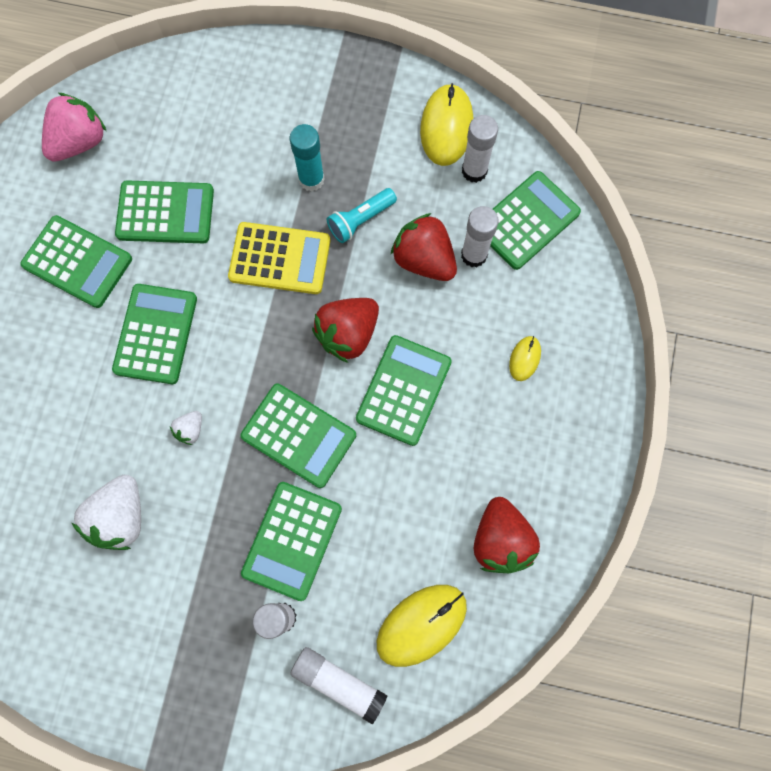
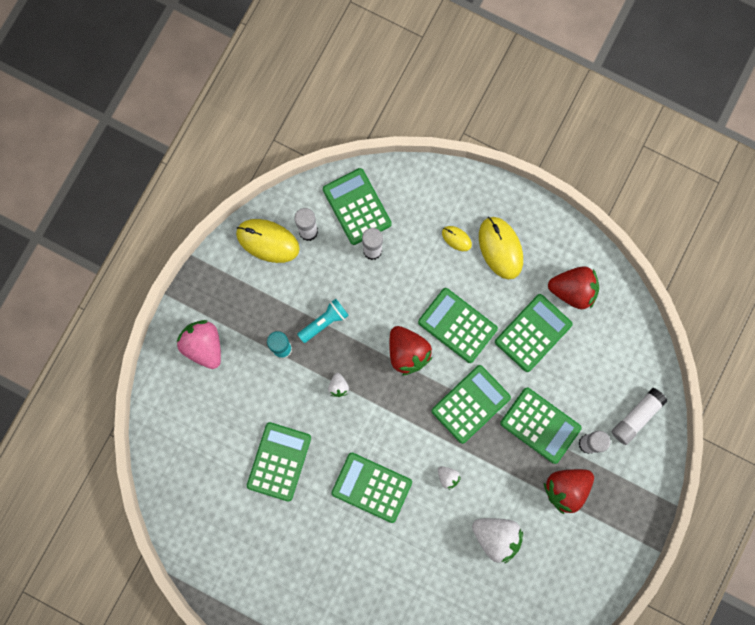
camera: 75 degrees left, 5 degrees up
green calculator [20,215,132,308] -> green calculator moved to [495,294,573,372]
pink strawberry [42,93,107,162] -> pink strawberry moved to [176,320,221,369]
yellow calculator [228,222,330,294] -> white strawberry [328,373,349,397]
turquoise flashlight [327,188,397,243] -> turquoise flashlight turned 105 degrees counterclockwise [297,299,349,343]
yellow mouse [377,585,467,667] -> yellow mouse moved to [479,217,523,279]
red strawberry [391,213,457,281] -> red strawberry moved to [544,469,594,514]

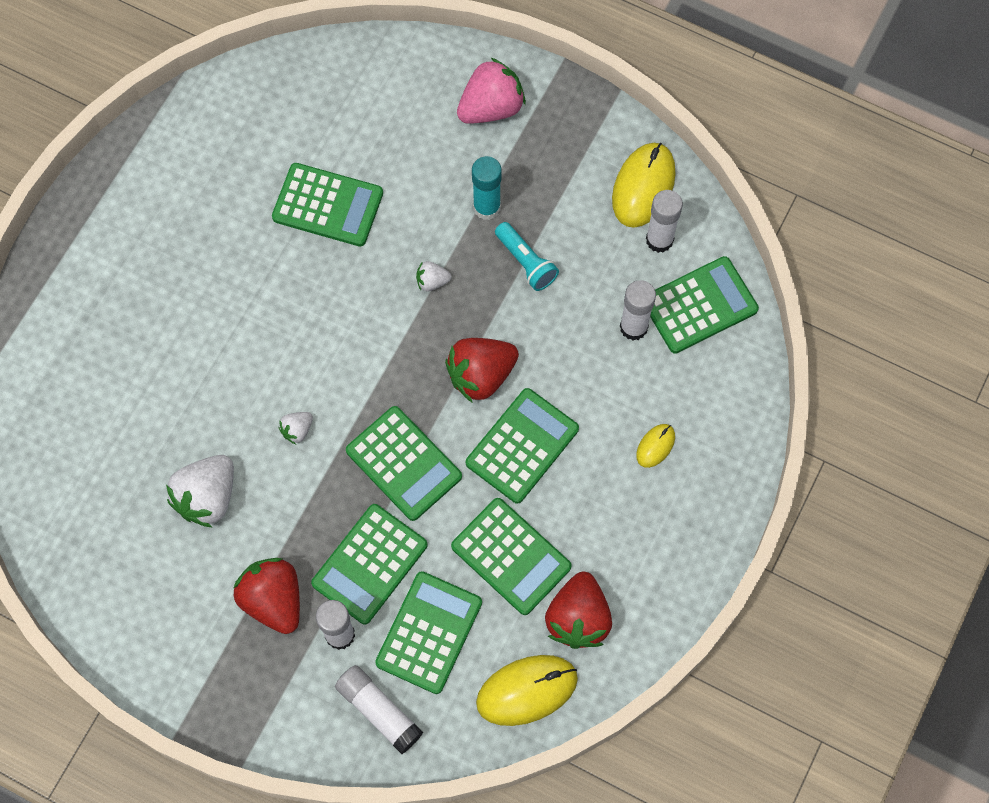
camera: 90 degrees right, 10 degrees down
green calculator [331,453,412,523] -> green calculator moved to [375,571,482,694]
yellow mouse [479,217,523,279] -> yellow mouse moved to [476,655,578,726]

